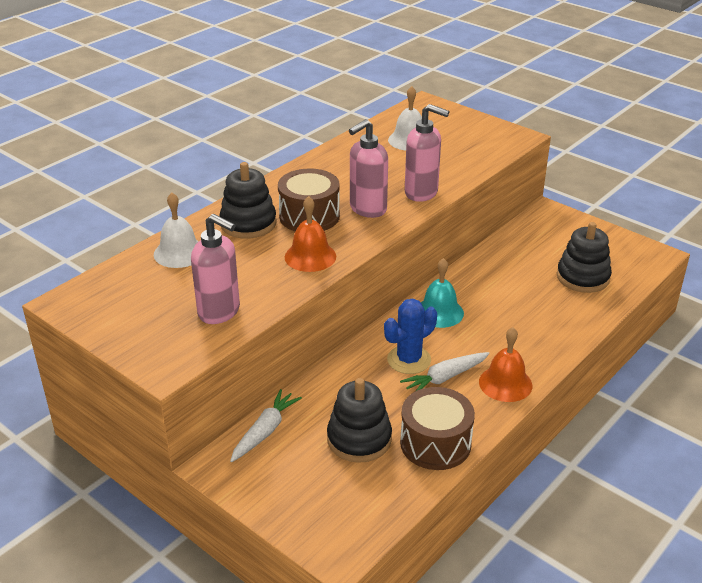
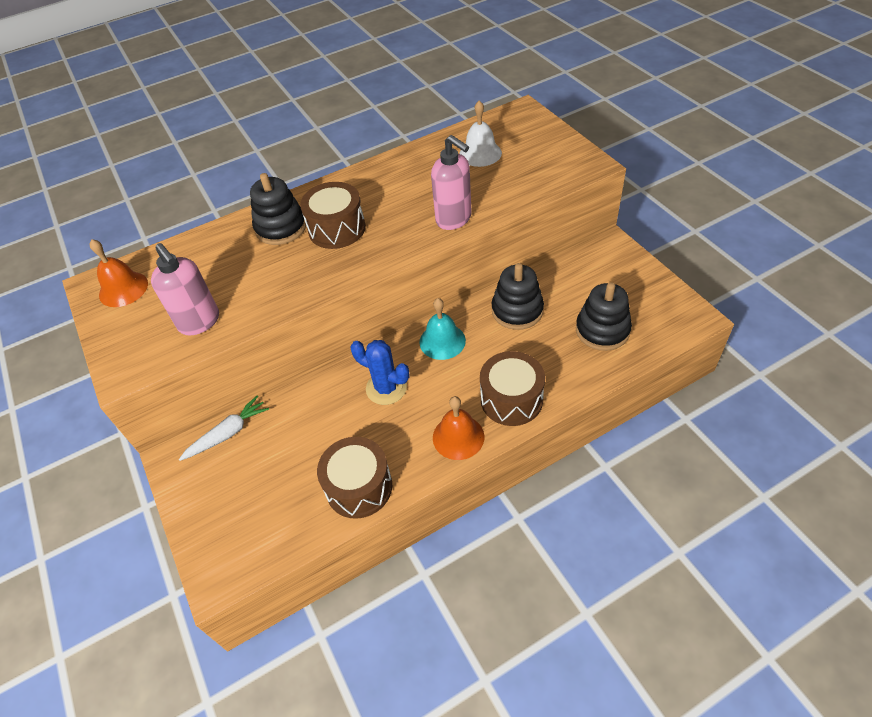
camera: 25 degrees right, 15 degrees up
white bell [154,193,198,268] -> none
orange bell [285,196,336,272] -> orange bell moved to [90,239,148,307]
black stacking toy [327,378,392,463] -> black stacking toy moved to [492,263,544,330]
pink soap dispenser [349,119,388,218] -> none
blue cactus [384,299,437,374] -> blue cactus turned 45 degrees clockwise [350,340,410,405]
white carrot [400,352,490,391] -> none
none -> brown drum [480,351,545,426]

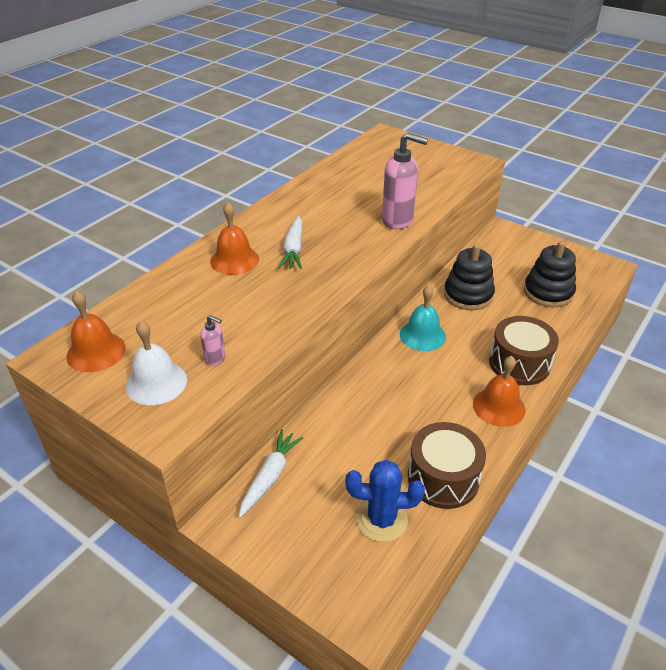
camera: 30 degrees left, 10 degrees down
pink soap dispenser [151,243,219,336] -> pink soap dispenser [200,315,225,366], size x0.48
black stacking toy [250,173,306,245] -> orange bell [210,202,259,275]
brown drum [300,182,366,249] -> white carrot [279,216,302,269]
blue cactus [350,340,410,405] -> blue cactus moved to [346,460,425,542]
white bell [459,101,502,167] -> white bell moved to [126,321,187,405]

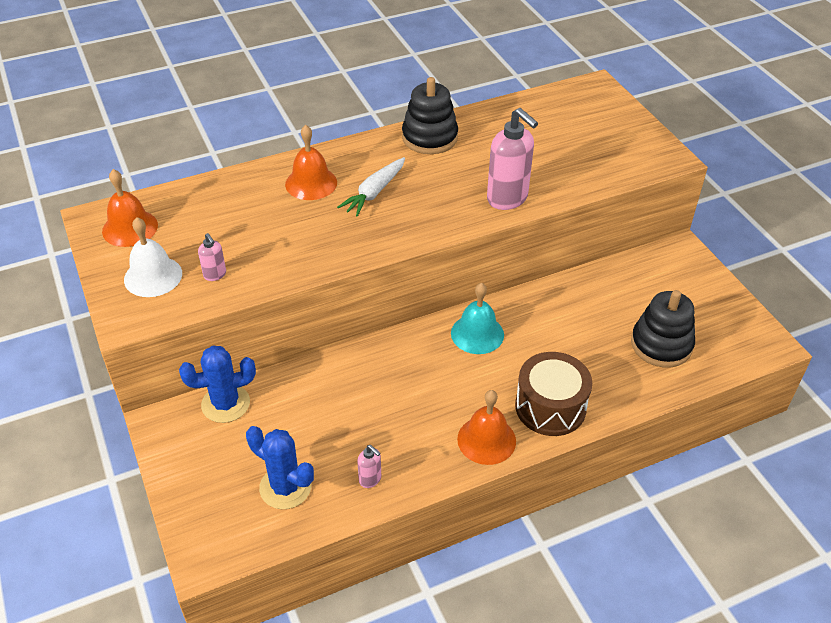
camera: 30 degrees right, 5 degrees up
white carrot [239,429,304,518] -> blue cactus [179,345,256,423]
brown drum [408,422,486,509] -> pink soap dispenser [357,445,381,488]
black stacking toy [444,244,495,310] -> black stacking toy moved to [402,77,458,154]

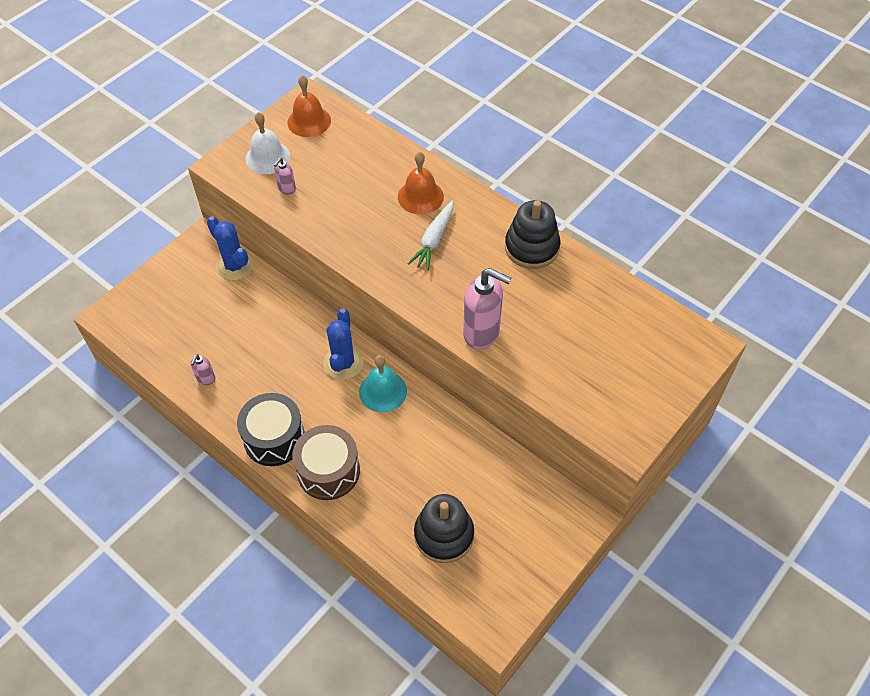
camera: 65 degrees right, 10 degrees up
blue cactus [246,426,314,509] -> blue cactus moved to [324,308,364,380]
white carrot [337,157,405,217] -> white carrot turned 75 degrees counterclockwise [408,201,453,271]
orange bell [457,390,516,465] -> black drum [237,393,305,466]
pink soap dispenser [487,108,538,210] -> pink soap dispenser turned 90 degrees counterclockwise [463,268,512,349]

